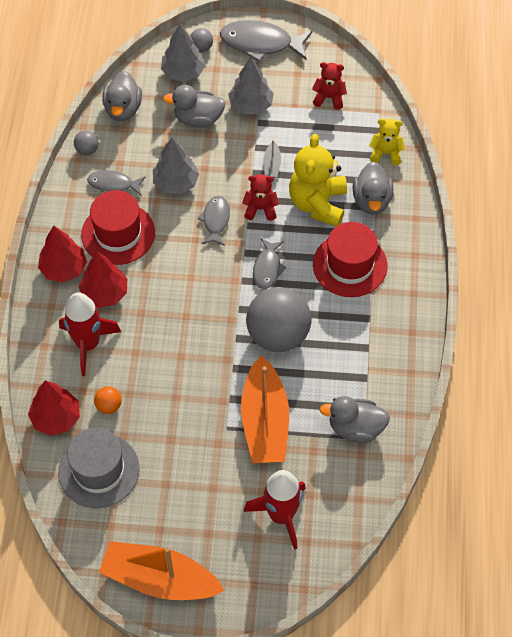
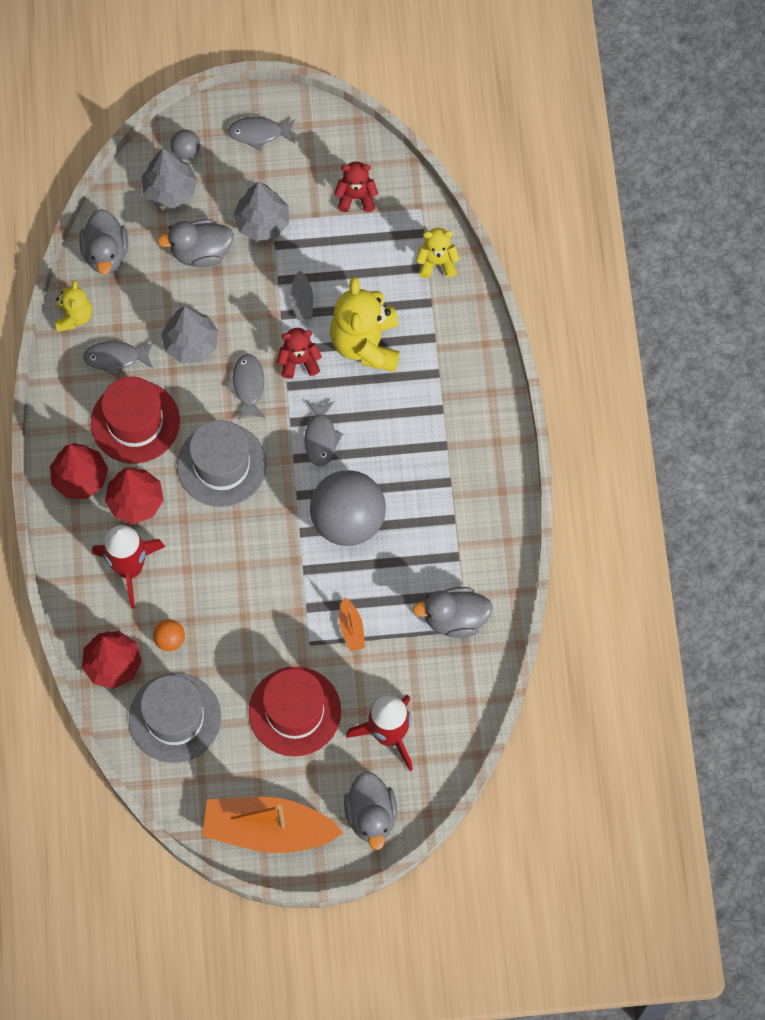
camera: 10 degrees left, 10 degrees up
grey ball [74,130,99,155] -> yellow teddy bear [55,280,92,332]
grey fish [220,20,312,63] -> grey fish [228,117,295,151], size x0.59
orange boat [241,355,289,463] -> orange boat [339,597,365,651], size x0.42
red hat [313,222,388,297] -> red hat moved to [249,667,341,757]
grey duck [353,162,393,215] -> grey duck moved to [344,772,397,850]
none -> grey hat [177,420,267,507]

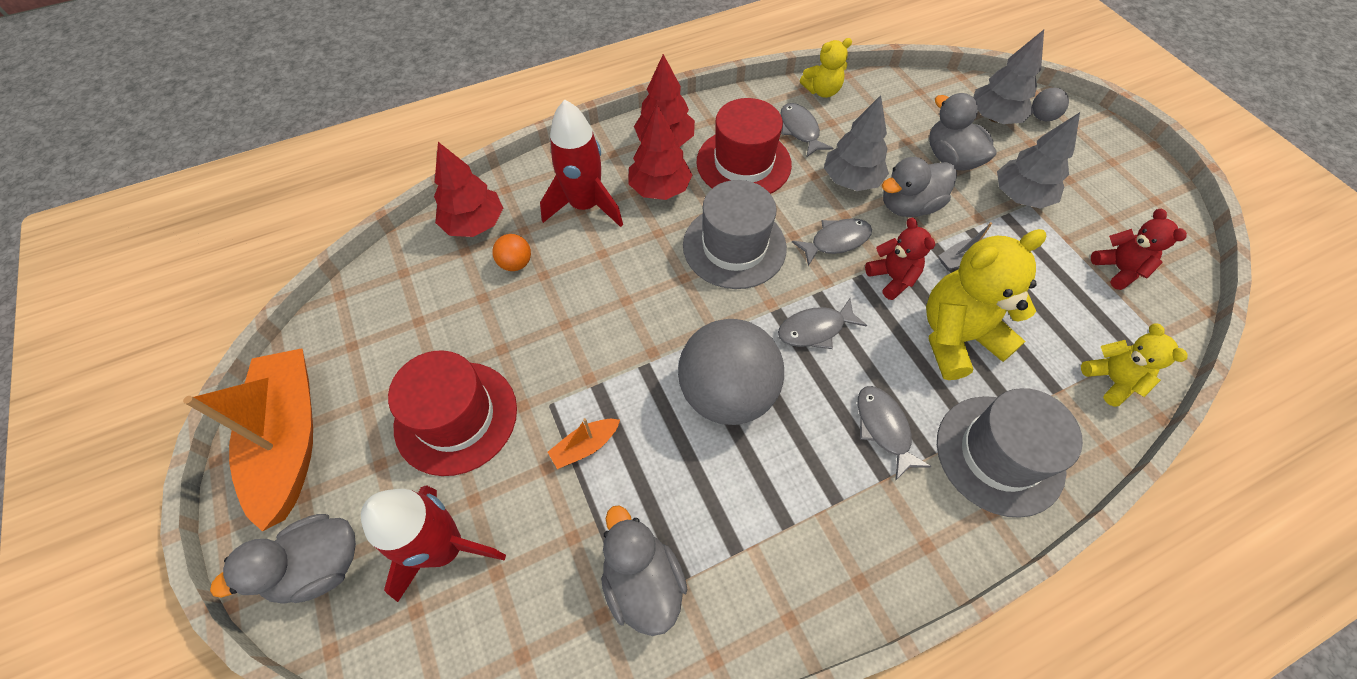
camera: 70 degrees right, 10 degrees down
grey duck [79,209,128,275] -> grey duck moved to [882,157,957,217]
grey hat [129,673,221,763] -> grey hat moved to [937,388,1083,518]
grey fish [228,117,295,151] -> grey fish moved to [858,386,932,481]

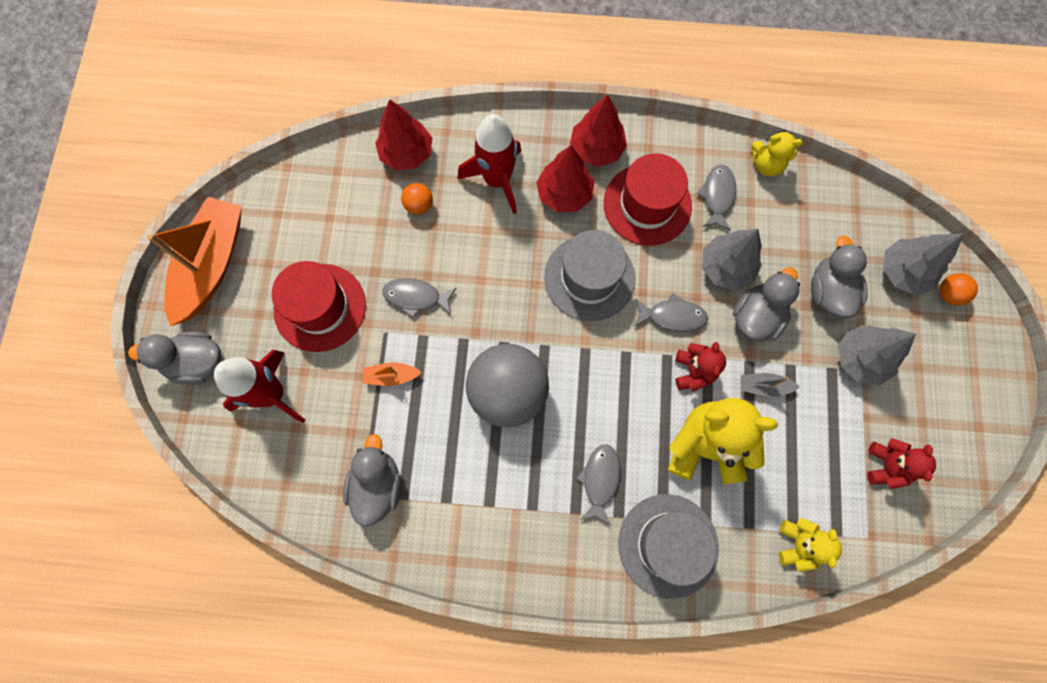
camera: 30 degrees right, 15 degrees up
grey fish [778,299,867,349] -> grey fish moved to [382,278,456,318]
grey duck [882,157,957,217] -> grey duck turned 120 degrees clockwise [733,267,800,342]
grey ball [1032,87,1069,121] -> orange ball [940,273,978,305]

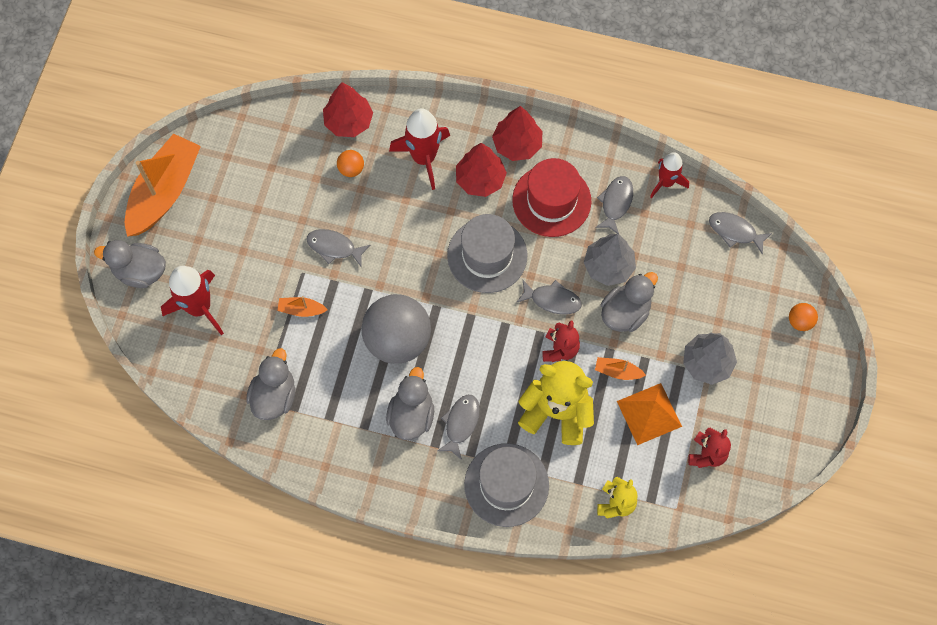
camera: 10 degrees right, 5 degrees down
red hat [272,261,366,352] -> none
grey boat [741,373,800,397] -> orange boat [595,357,646,380]
yellow teddy bear [751,130,803,176] -> red rocket [650,152,689,198]
grey duck [811,235,868,318] -> grey duck moved to [386,367,434,440]
grey tree [883,234,964,295] -> none
none -> orange pyramid [617,383,682,445]
none -> grey fish [709,212,772,254]

